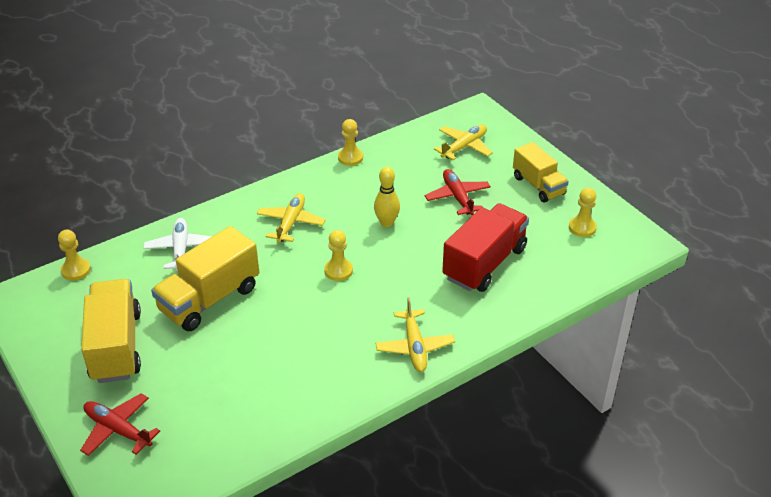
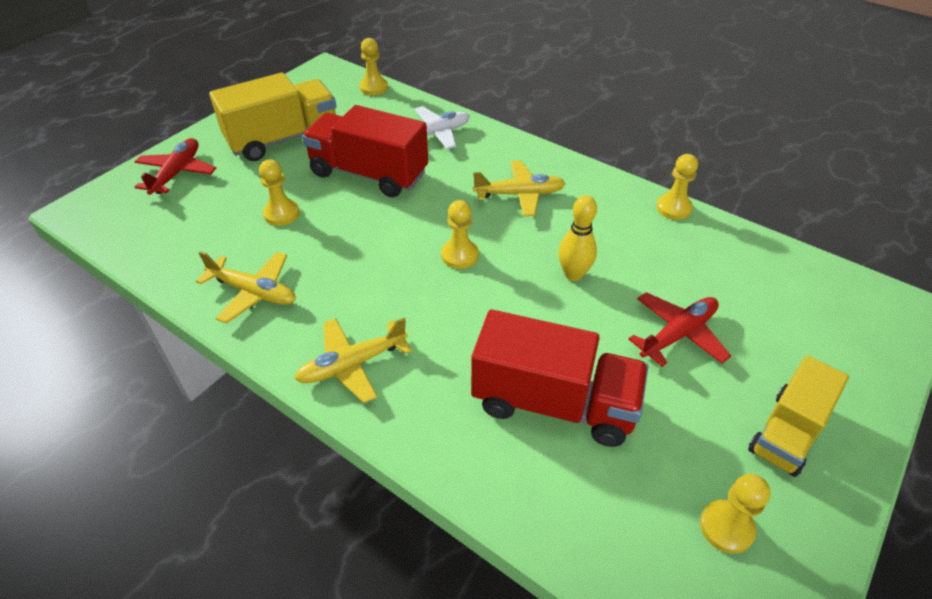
camera: 70 degrees right, 5 degrees up
yellow truck [151,226,259,331] -> red truck [302,105,428,197]
yellow plane [434,125,493,160] -> yellow plane moved to [196,251,296,324]
none -> yellow pawn [259,159,300,226]

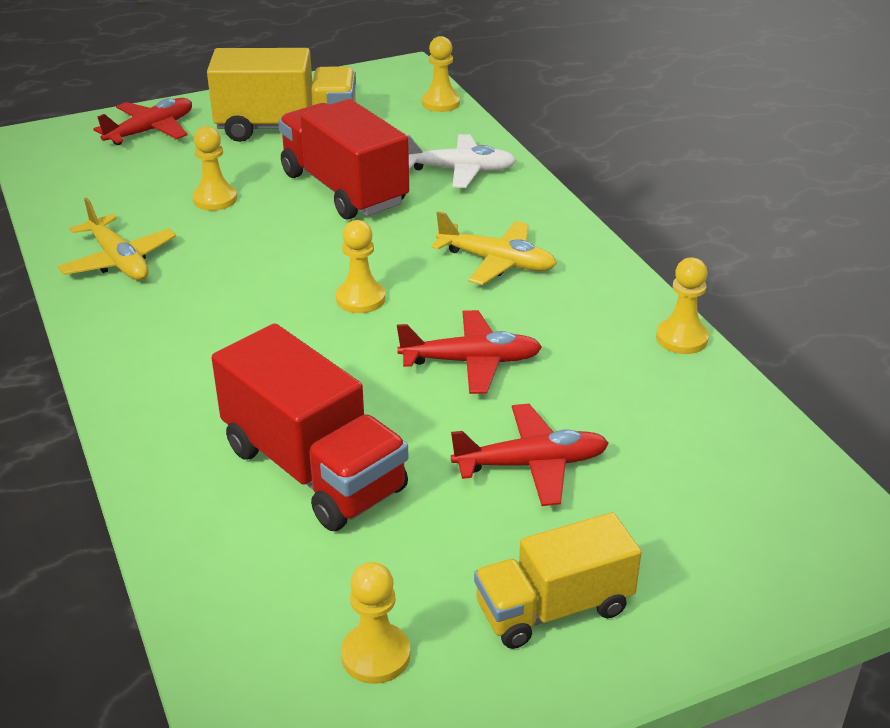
camera: 30 degrees right, 10 degrees down
yellow plane [295,317,412,403] -> none
yellow bowling pin [558,195,597,281] -> red plane [397,310,542,394]

